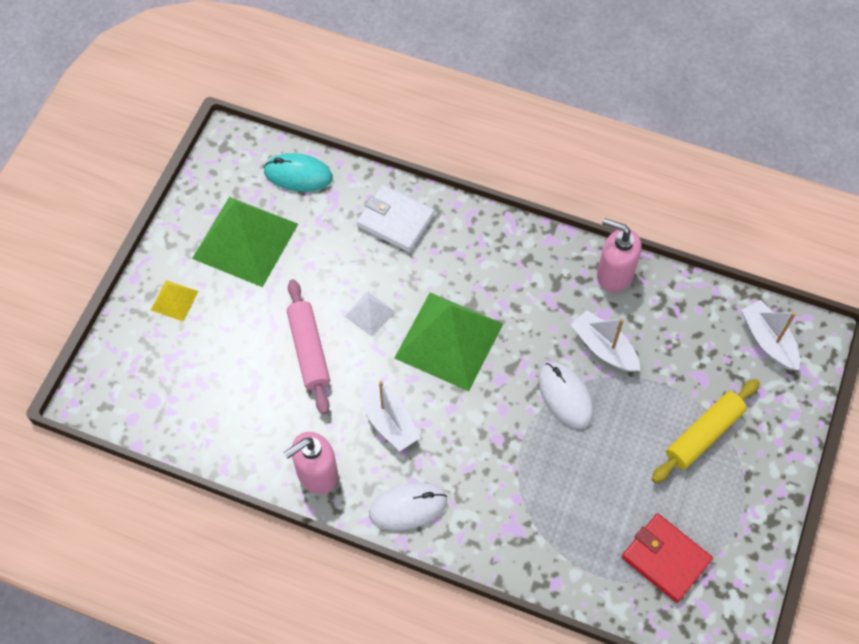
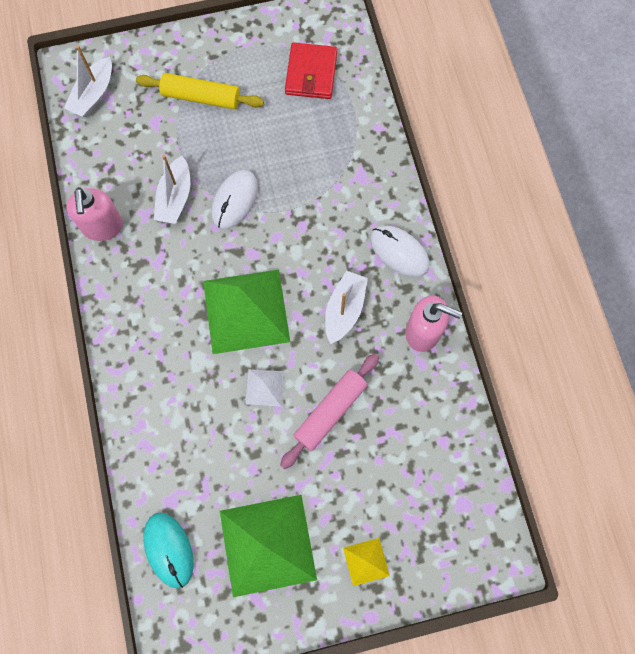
camera: 125 degrees left, 10 degrees up
white wallet [357,185,435,252] -> none

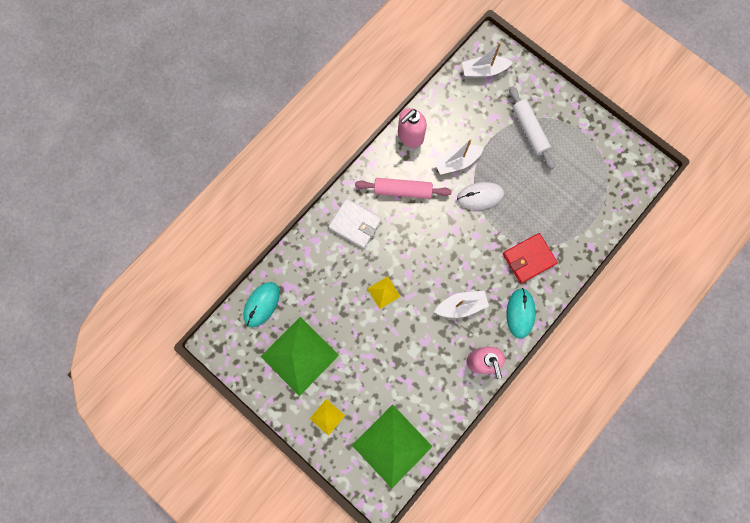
camera: 55 degrees right, 5 degrees up
yellow rolling pin [136,73,264,109] -> white rolling pin [509,86,555,170]
green pyramid [203,270,290,354] -> green pyramid moved to [352,404,433,488]
white pyramid [245,369,284,407] -> yellow pyramid [367,276,400,309]
pink rolling pin [280,353,379,469] -> pink rolling pin moved to [355,178,452,199]
red wallet [285,42,337,99] -> red wallet moved to [503,233,558,283]
white mouse [370,225,429,277] -> turquoise mouse [506,288,536,339]
none -> white wallet [329,199,382,249]

